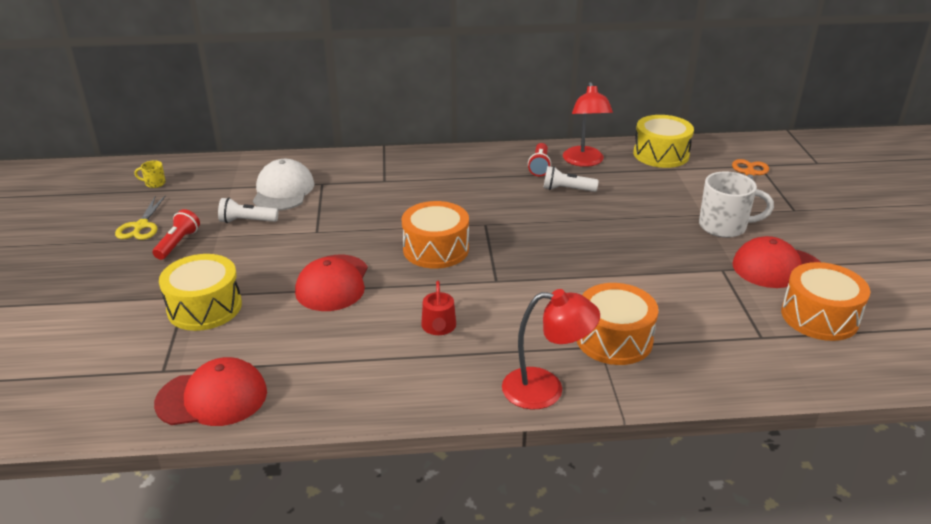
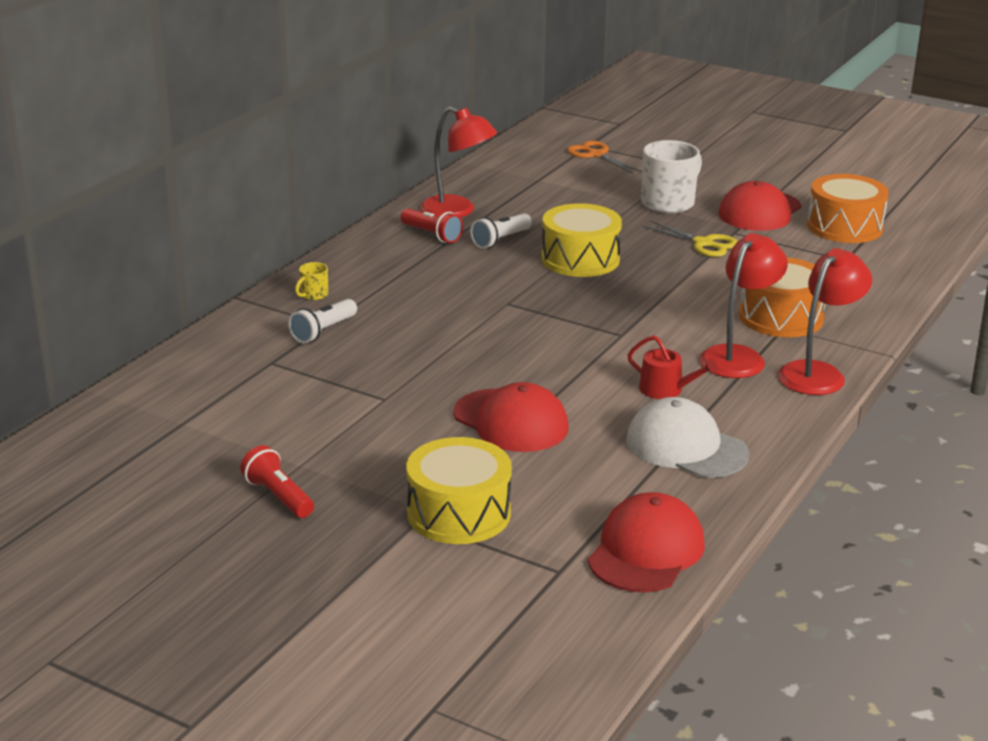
camera: 55 degrees left, 5 degrees down
yellow scissors [115,195,166,240] -> yellow scissors moved to [642,220,738,257]
yellow mug [134,160,166,188] -> yellow mug moved to [295,262,328,300]
white flashlight [218,198,278,223] -> white flashlight moved to [288,299,357,343]
white cap [253,159,314,211] -> white cap moved to [626,397,750,478]
orange drum [402,201,469,269] -> none
yellow drum [633,115,694,168] -> yellow drum moved to [542,203,622,277]
none -> red lamp [699,233,788,378]

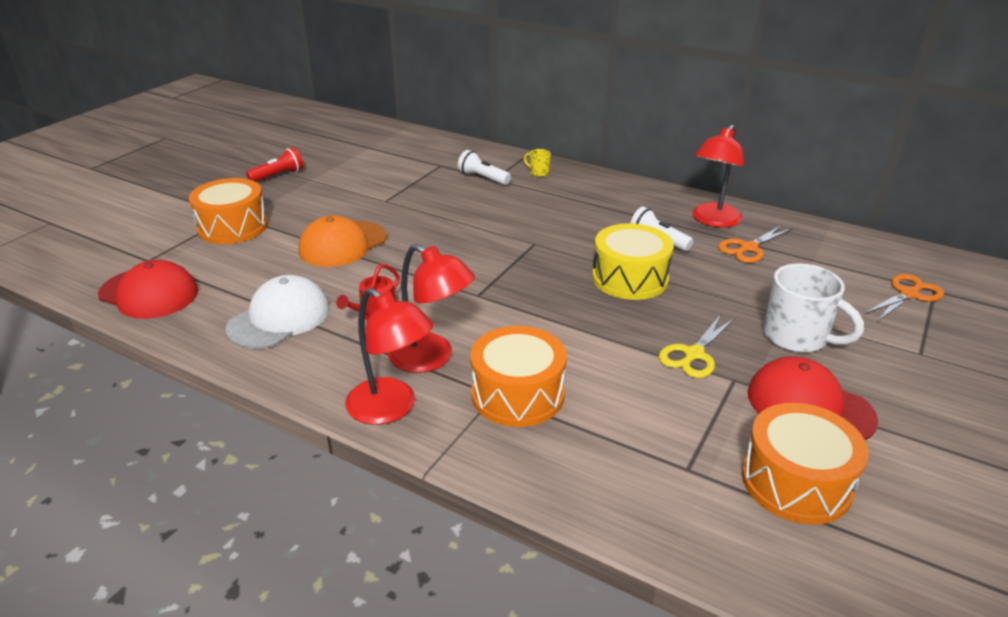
camera: 90 degrees right, 5 degrees up
red flashlight [401,209,463,243] -> none
yellow drum [406,437,512,544] -> orange drum [189,178,268,244]
red cap [453,382,569,452] -> orange cap [299,215,387,267]
none -> orange scissors [718,225,793,263]

